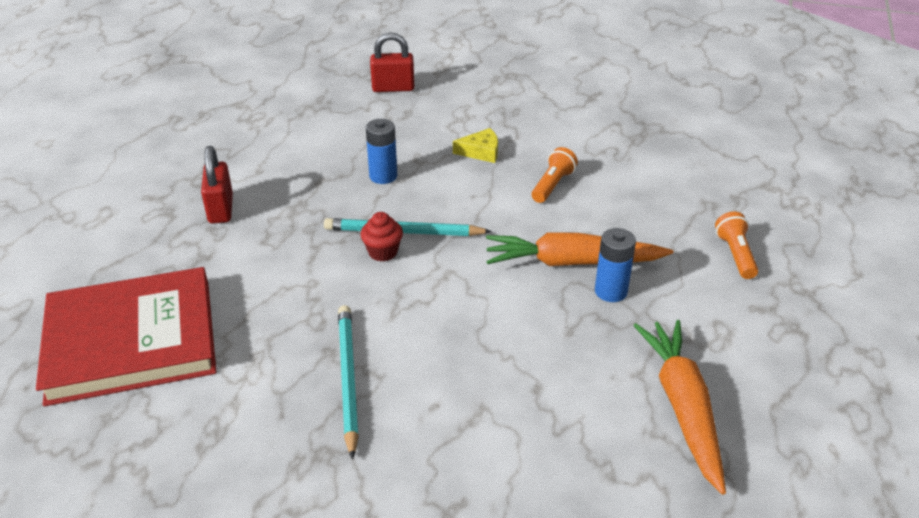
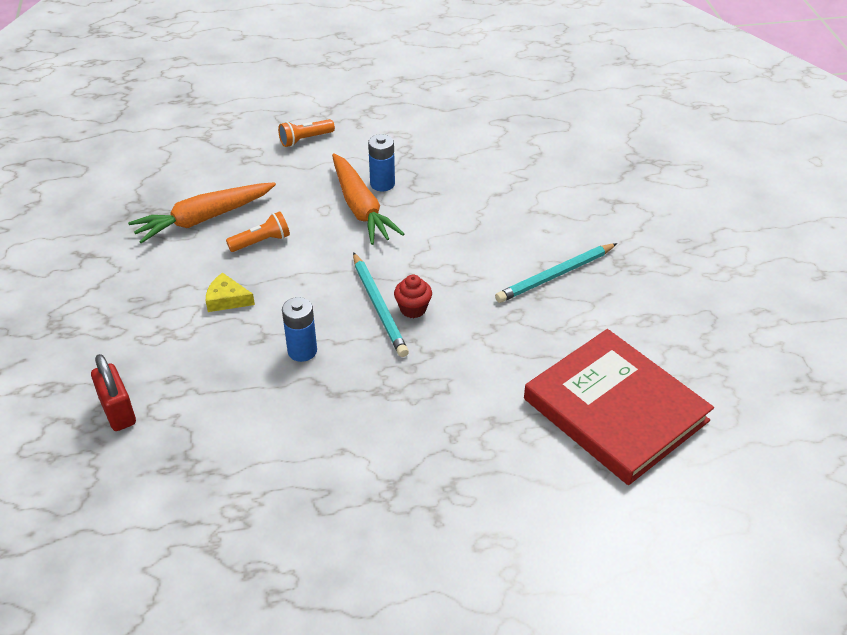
camera: 115 degrees left, 5 degrees up
red padlock [201,146,233,224] -> none
yellow cheese [453,128,498,163] -> yellow cheese turned 45 degrees counterclockwise [206,273,255,312]
orange flashlight [532,147,578,203] -> orange flashlight turned 150 degrees clockwise [226,211,290,252]
orange carrot [633,320,726,495] -> orange carrot moved to [128,182,276,244]

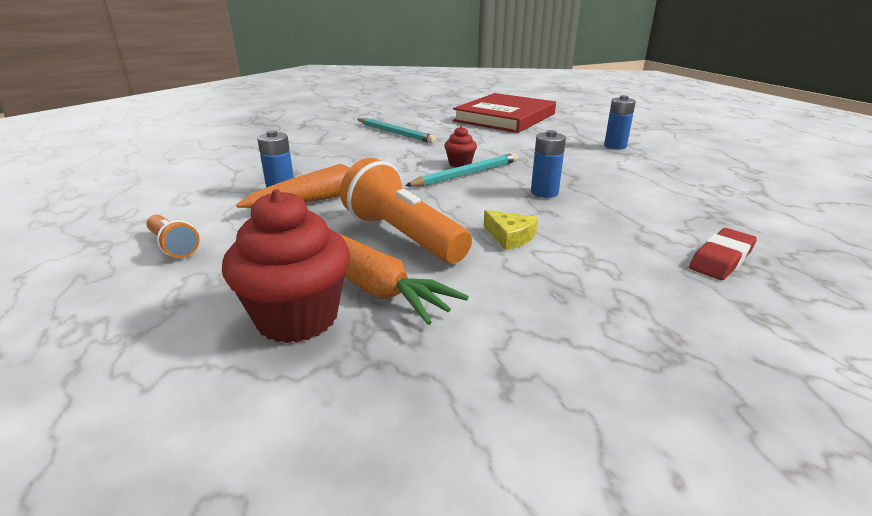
camera: 105 degrees left, 15 degrees down
red padlock [91,354,136,431] -> red eraser [689,228,757,280]
yellow cheese [206,273,255,312] -> yellow cheese turned 45 degrees counterclockwise [484,210,538,250]
orange flashlight [226,211,290,252] -> orange flashlight [340,158,472,264], size x1.92
none -> red cupcake [222,189,350,343]
none -> blue battery [604,95,636,150]

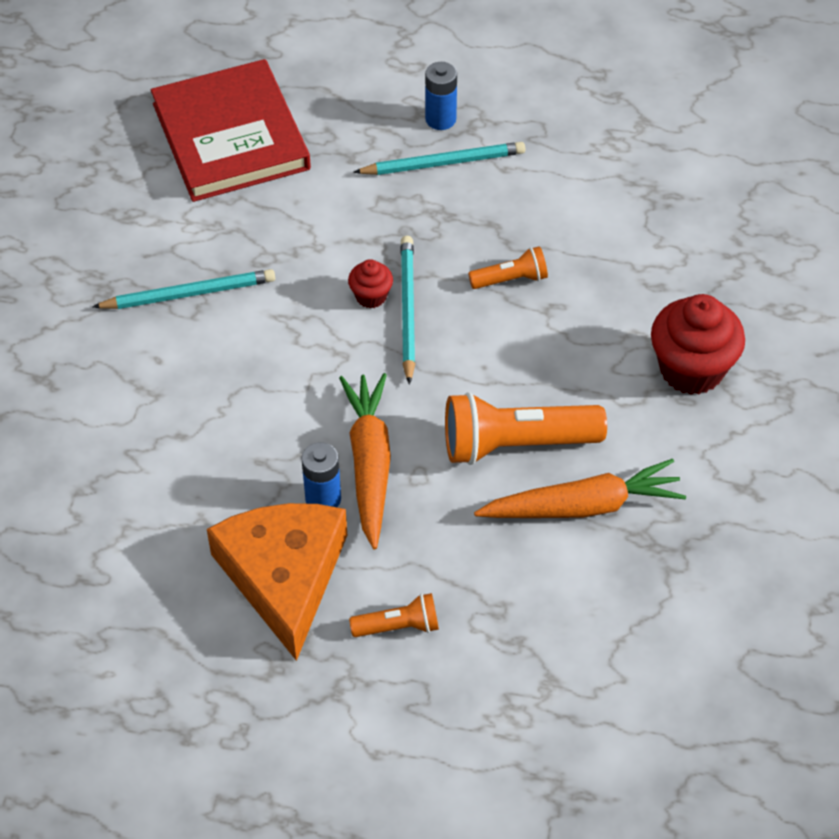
camera: 55 degrees left, 25 degrees up
red cupcake [222,189,350,343] -> red cupcake moved to [651,294,745,395]
yellow cheese [484,210,538,250] -> none
blue battery [531,130,566,198] -> orange flashlight [468,246,548,289]
red eraser [689,228,757,280] -> none
none -> orange cheese [207,503,347,661]
none -> turquoise pencil [353,142,525,175]

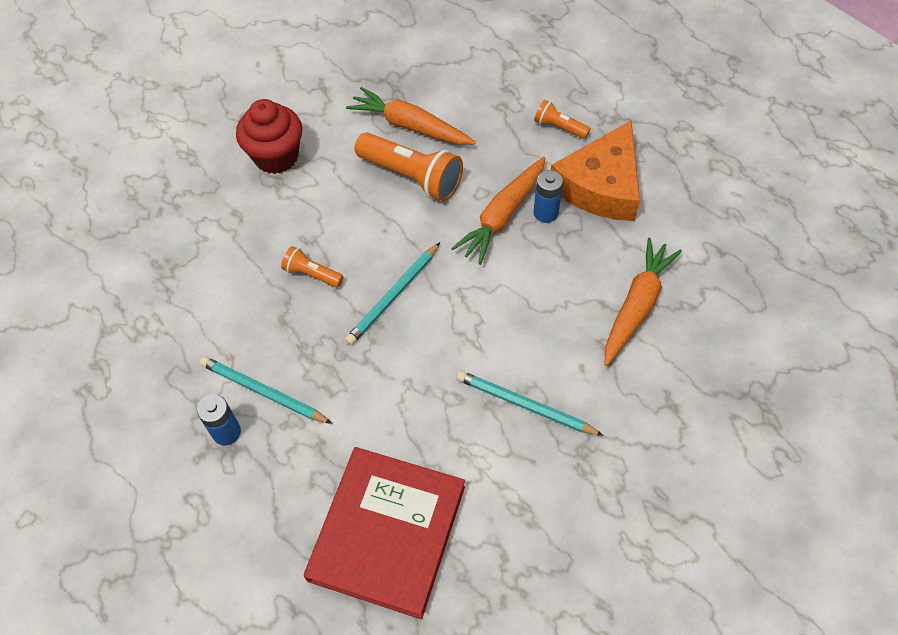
camera: 140 degrees left, 5 degrees up
red cupcake [348,259,393,308] -> none
none -> orange carrot [605,238,682,366]

